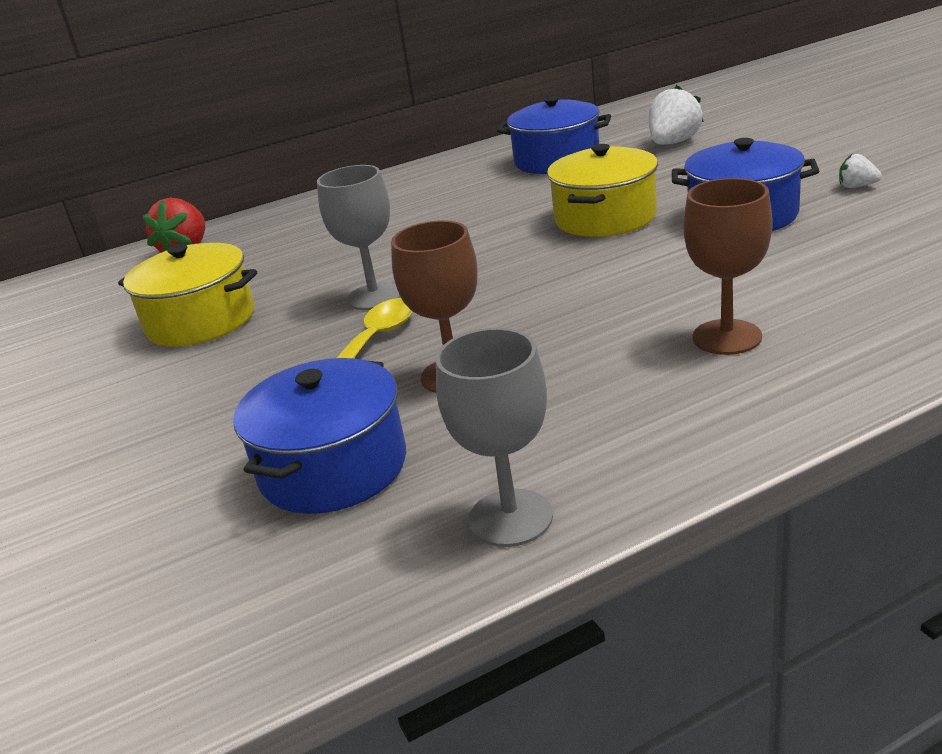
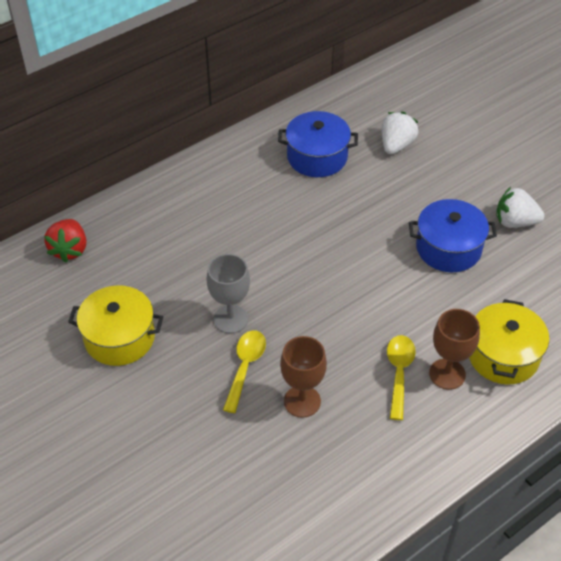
camera: 15 degrees left, 20 degrees up
blue pot [233,358,406,514] -> none
grey goblet [436,328,553,547] -> none
yellow pot [547,144,658,237] -> yellow pot moved to [469,299,549,385]
white strawberry [839,154,882,188] -> white strawberry [496,187,544,228], size x1.93
none -> yellow spoon [387,335,416,420]

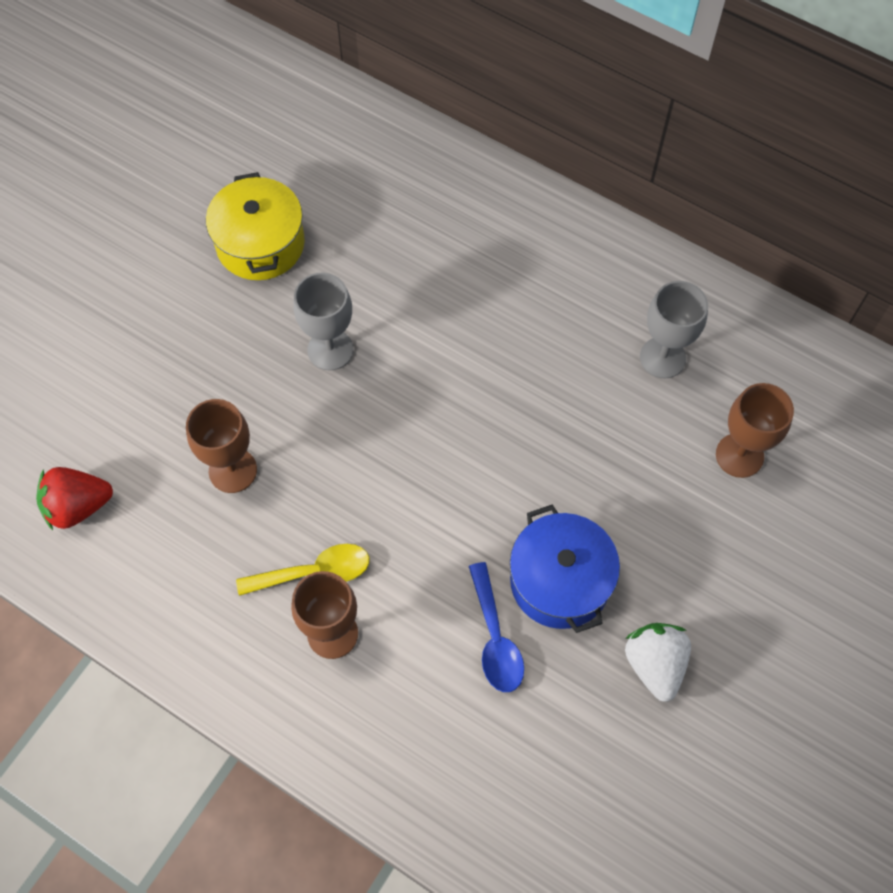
camera: 70 degrees right, 15 degrees up
red strawberry [44,219,86,263] -> red strawberry moved to [36,467,113,530]
yellow spoon [223,330,266,413] -> none
blue pot [278,111,358,177] -> grey goblet [640,281,708,379]
white strawberry [382,112,419,154] -> brown goblet [716,383,794,478]
yellow pot [469,299,549,385] -> none
none -> blue spoon [469,562,524,692]

